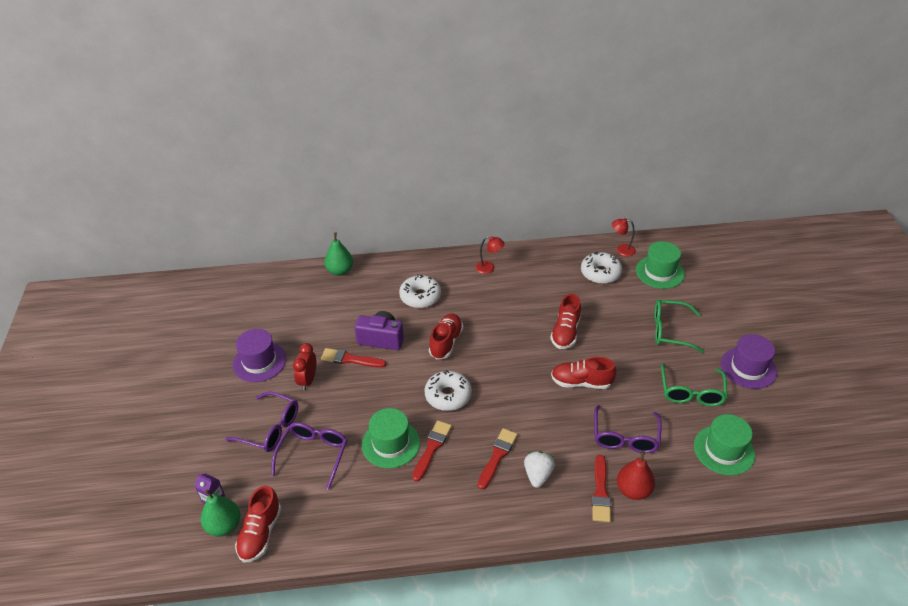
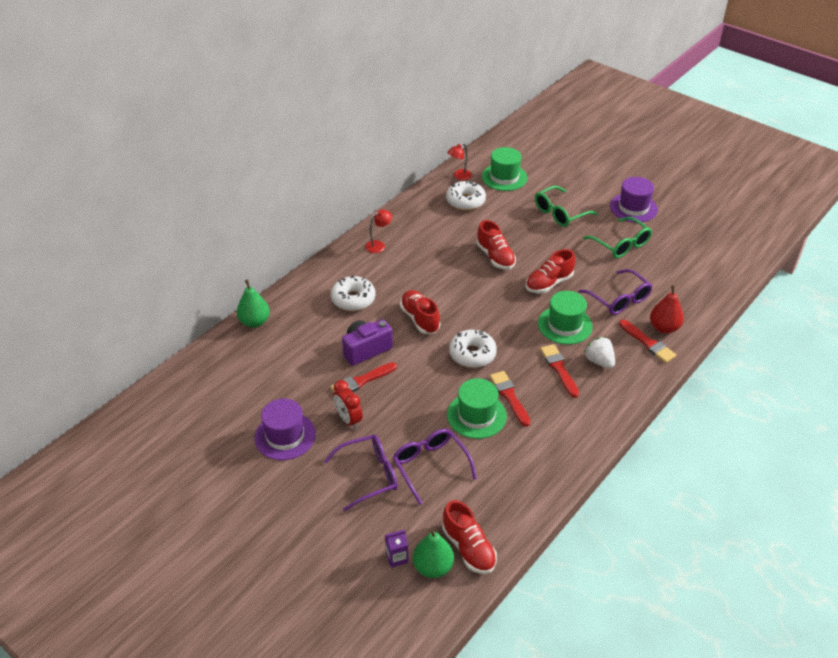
camera: 45 degrees left, 0 degrees up
green hat [694,414,755,476] -> green hat moved to [538,291,593,345]

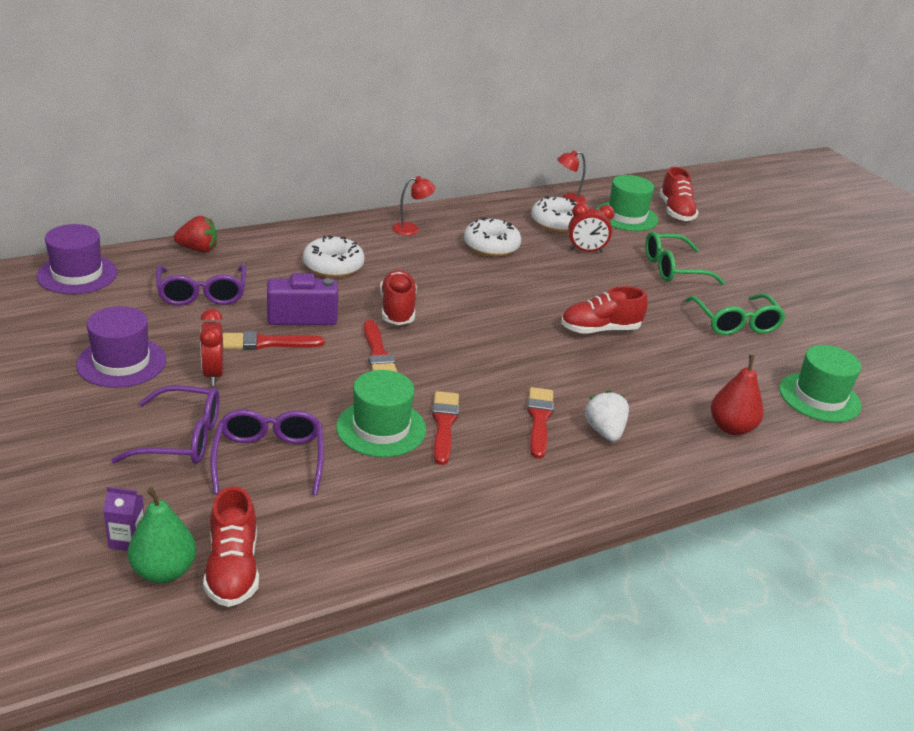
camera: 20 degrees right, 10 degrees down
green pear [237,279,270,328] -> red strawberry [174,216,217,252]
white donut [449,330,497,368] -> white donut moved to [464,217,521,257]
red shoe [476,220,516,270] -> red shoe moved to [660,167,699,221]
green hat [538,291,593,345] -> green hat moved to [779,345,862,422]
purple glasses [579,269,652,315] -> purple glasses moved to [156,264,246,306]
purple hat [610,177,658,223] -> purple hat moved to [36,224,117,294]
red brush [619,320,676,363] -> red brush moved to [364,320,397,372]
none -> red clock [568,203,614,253]

